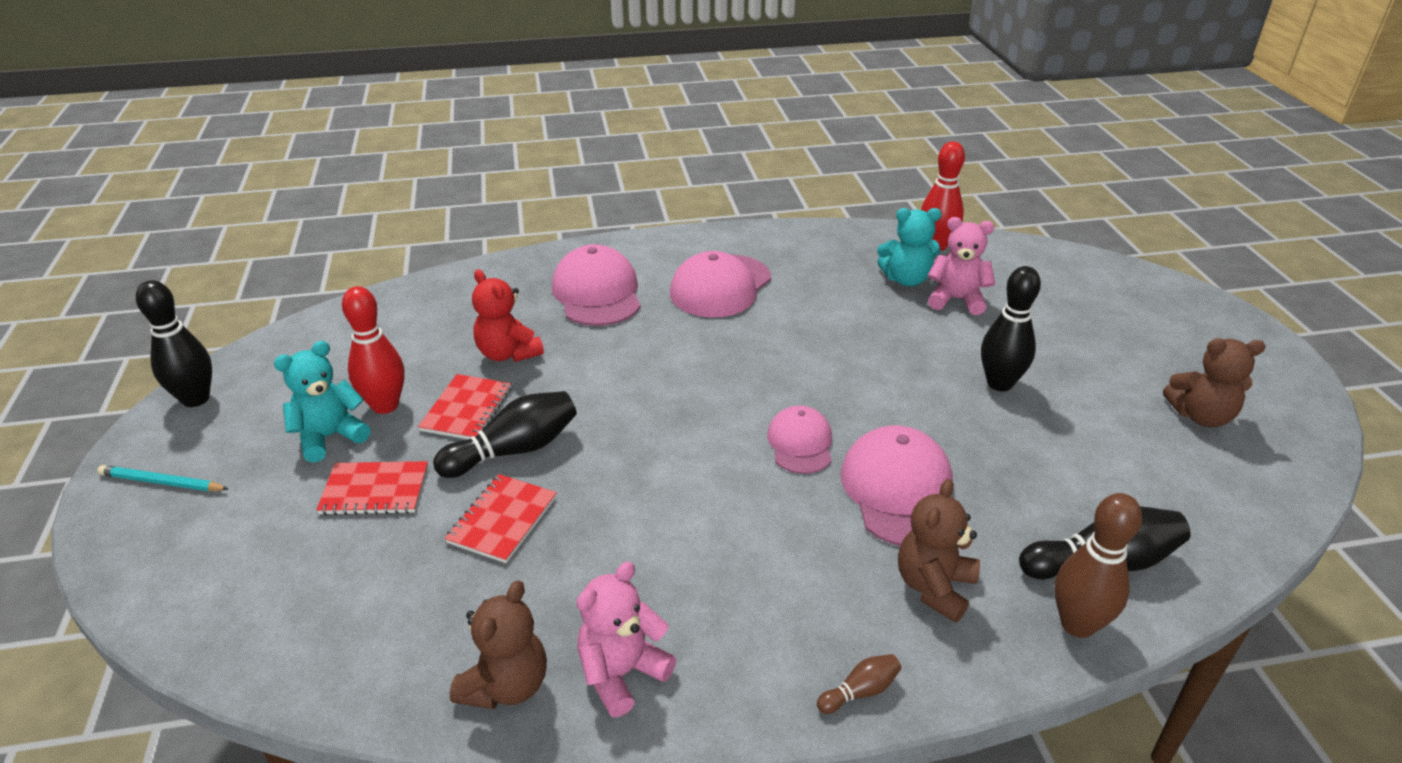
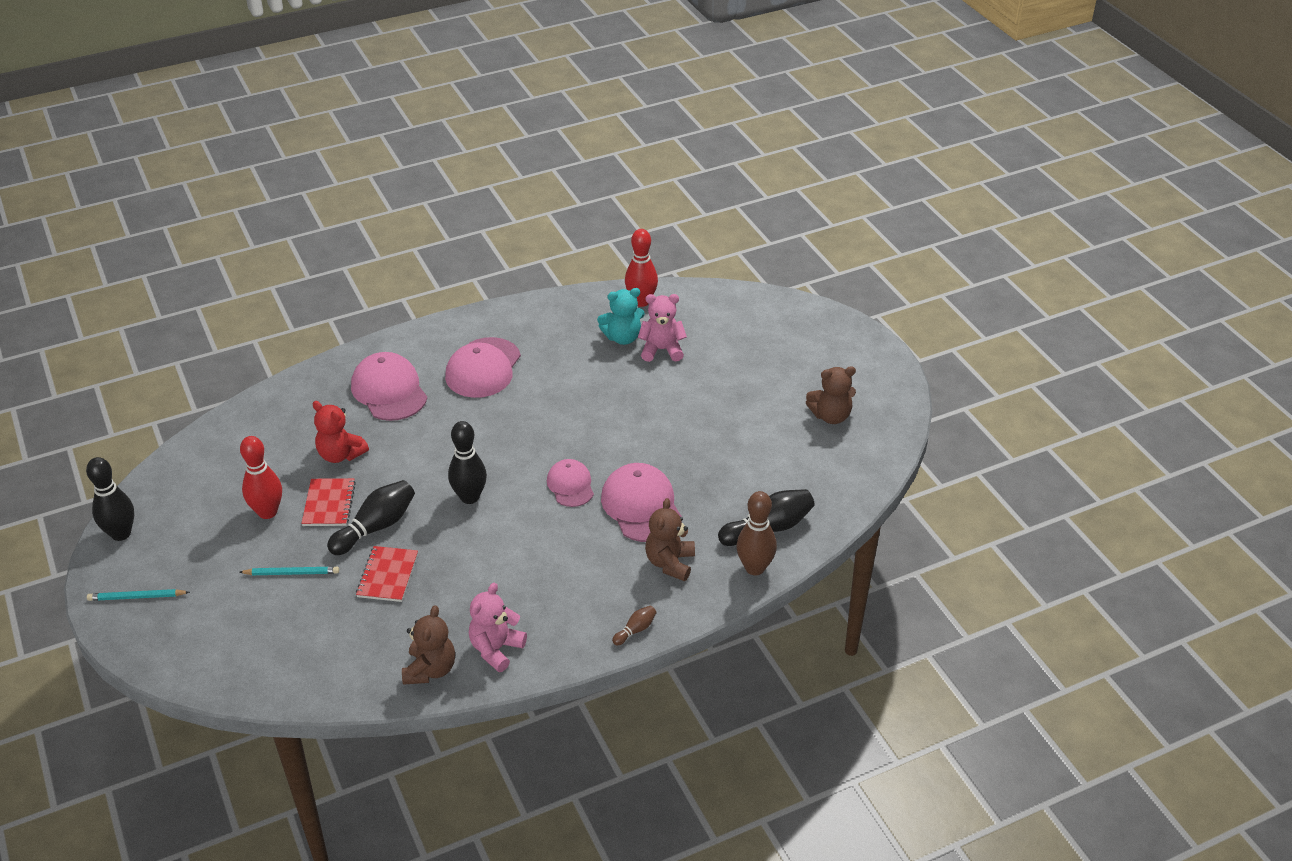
camera: 15 degrees left, 5 degrees up
turquoise teddy bear [274,341,371,463] -> none
red notebook [316,461,428,515] -> turquoise pencil [239,567,339,575]
black bowling pin [981,266,1041,391] -> black bowling pin moved to [448,421,487,504]

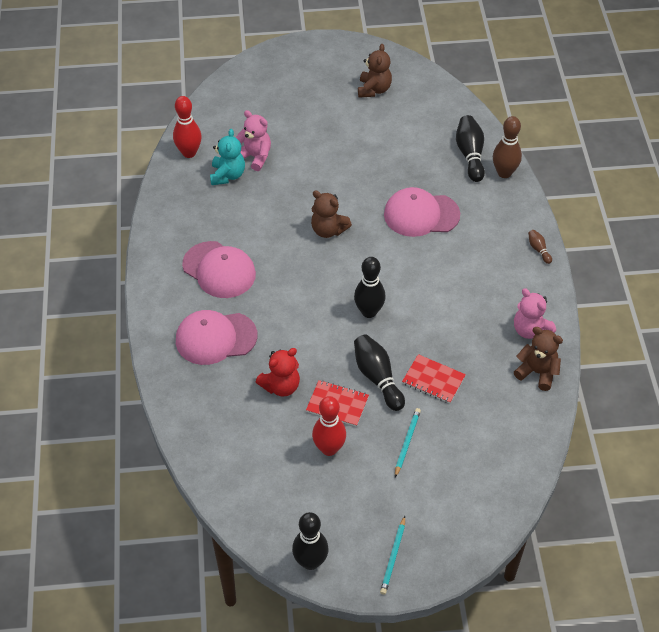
camera: 70 degrees left, 10 degrees up
pink cap [547,459,594,507] -> none
pink teddy bear [638,294,687,362] -> pink teddy bear turned 105 degrees clockwise [236,110,271,171]
brown teddy bear [645,498,695,581] -> brown teddy bear moved to [311,190,352,238]

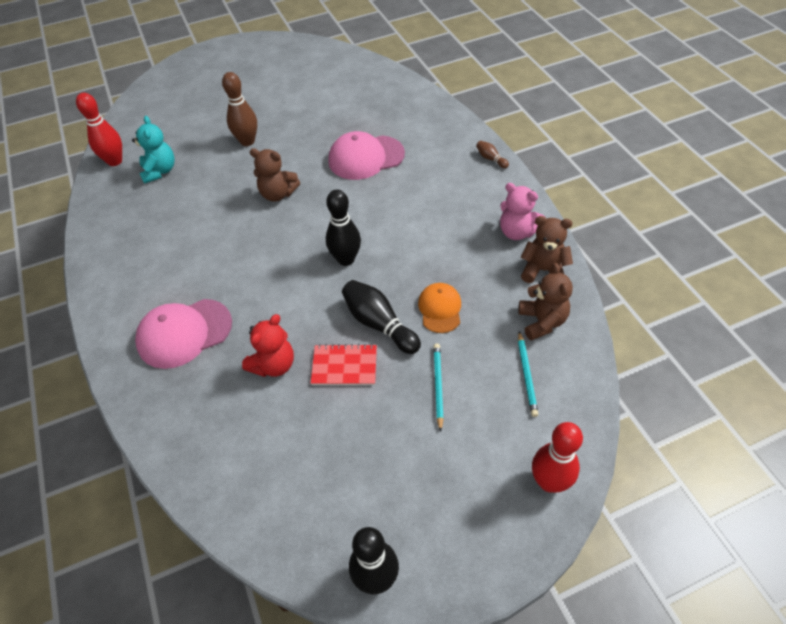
camera: 15 degrees left, 0 degrees up
pink cap [182,241,256,298] -> none
pink teddy bear [236,110,271,171] -> none
red bowling pin [312,396,346,456] -> red bowling pin moved to [532,422,583,493]
brown teddy bear [358,44,392,98] -> brown teddy bear moved to [519,263,573,340]
turquoise pencil [380,516,405,595] -> turquoise pencil moved to [518,331,538,417]
red notebook [402,354,466,404] -> orange cap [418,283,461,333]
black bowling pin [456,115,485,182] -> none
brown bowling pin [493,116,522,178] -> brown bowling pin moved to [222,72,257,146]

